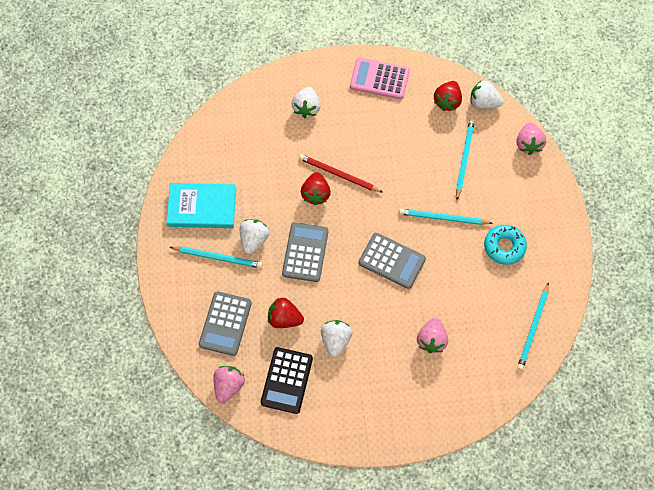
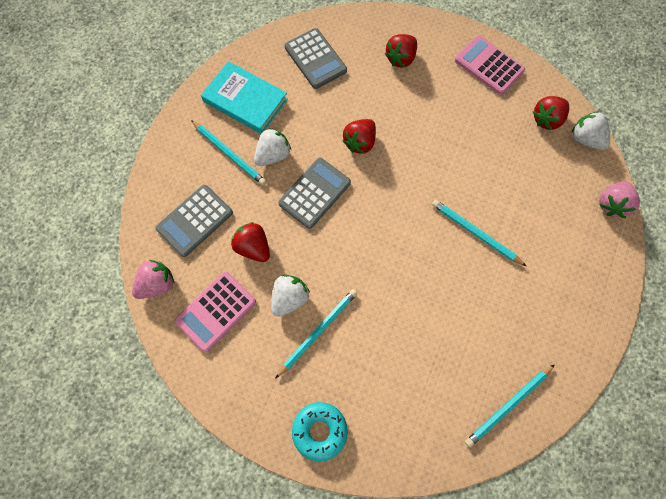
camera: 30 degrees right, 5 degrees up
black calculator [261,347,313,414] -> pink calculator [175,272,256,352]
white strawberry [292,87,320,118] -> red strawberry [385,34,417,68]
red pencil [299,154,383,193] -> none
grey calculator [358,233,426,289] -> grey calculator moved to [285,28,347,89]
pink strawberry [417,318,448,353] -> none
turquoise pencil [456,119,475,200] -> turquoise pencil moved to [275,289,358,379]
turquoise donut [484,225,527,265] -> turquoise donut moved to [292,402,348,462]

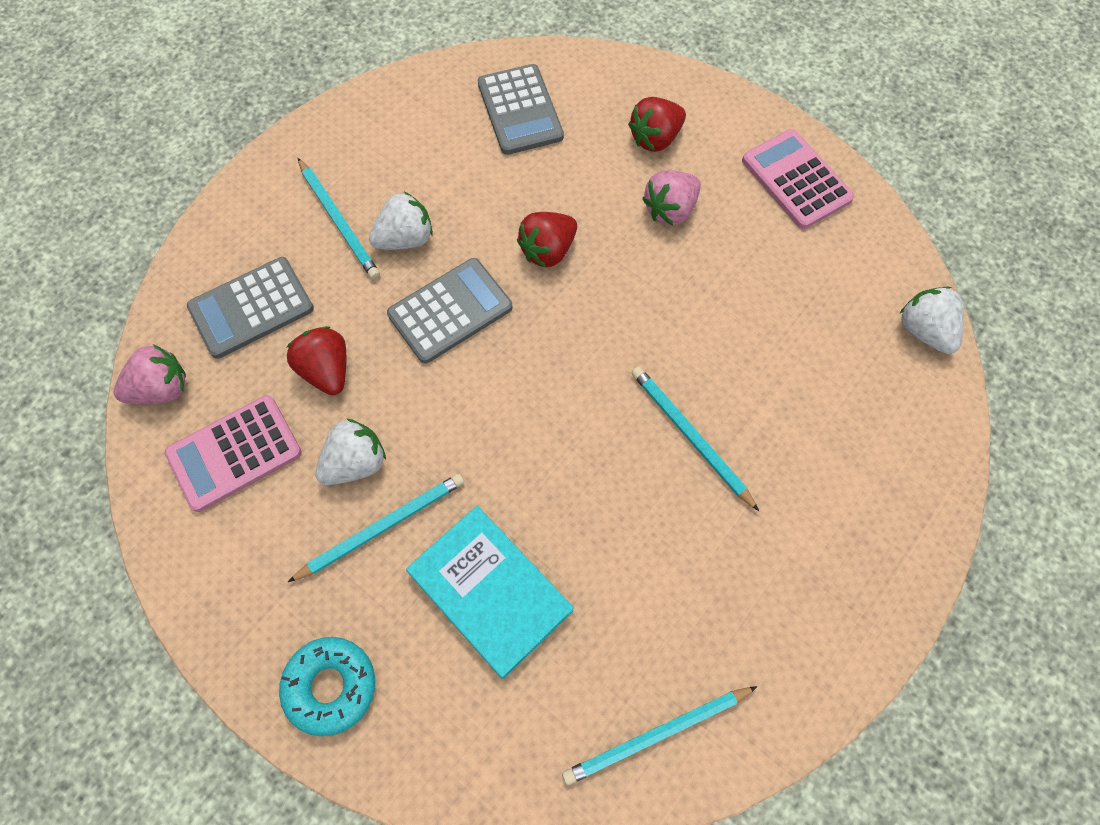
camera: 15 degrees right, 5 degrees down
turquoise book [201,61,288,134] -> turquoise book moved to [406,506,574,679]
red strawberry [533,96,569,130] -> none
pink strawberry [599,181,640,218] -> pink strawberry moved to [642,170,701,225]

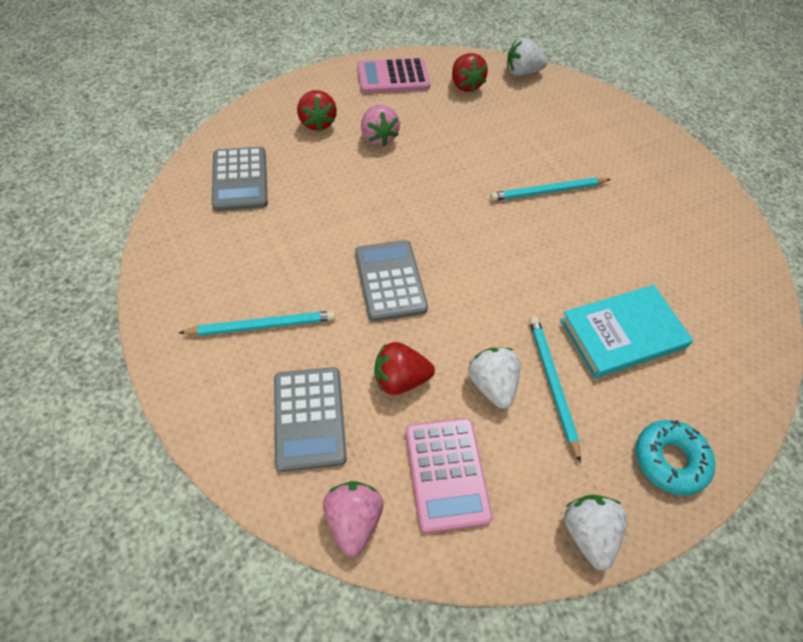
camera: 70 degrees left, 10 degrees down
white strawberry [369,192,433,250] -> white strawberry moved to [564,495,627,571]
grey calculator [478,64,564,155] -> grey calculator turned 75 degrees clockwise [212,147,268,211]
red strawberry [517,212,577,268] -> red strawberry moved to [452,53,488,92]
turquoise pencil [562,686,757,785] -> none

